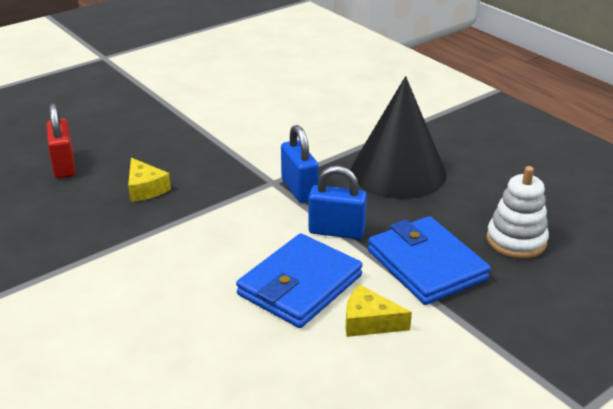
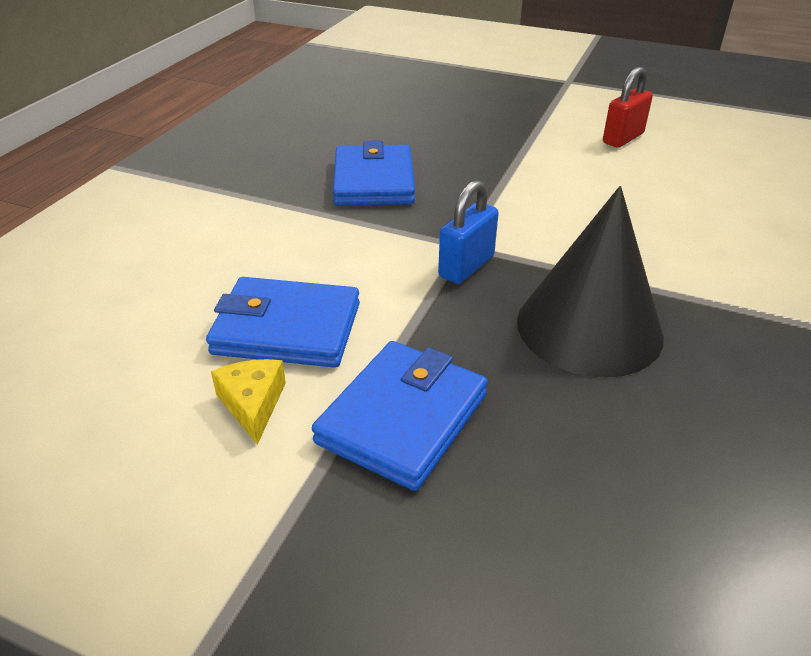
camera: 60 degrees right, 5 degrees up
red padlock [46,103,76,179] -> red padlock moved to [603,67,653,148]
yellow cheese [128,158,171,202] -> blue wallet [333,141,415,206]
blue padlock [308,166,367,239] -> none
white stacking toy [486,166,549,259] -> none

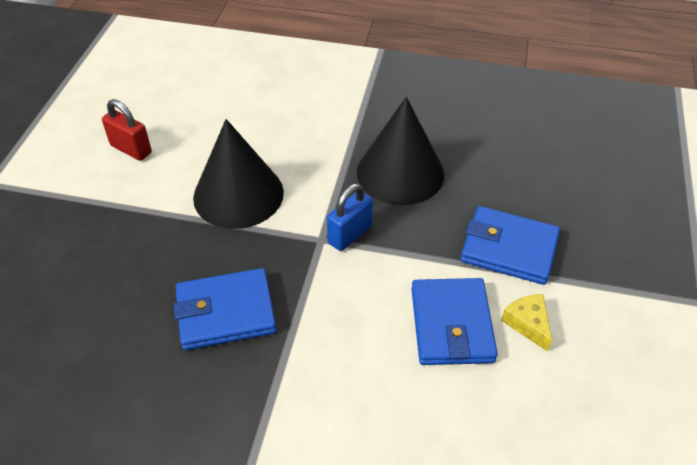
camera: 100 degrees left, 10 degrees up
yellow cheese [211,359,286,445] -> yellow cheese turned 90 degrees clockwise [501,294,552,352]
blue padlock [438,180,499,284] -> blue padlock turned 75 degrees counterclockwise [327,183,373,251]
none -> black cone [193,119,284,229]

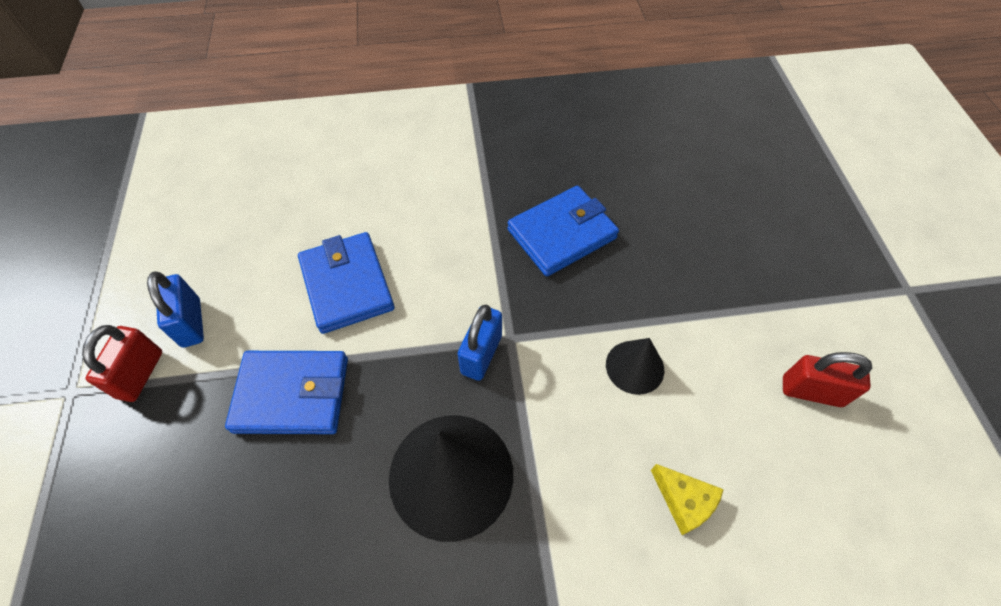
camera: 160 degrees right, 10 degrees up
black cone [193,119,284,229] -> black cone [606,338,664,395], size x0.52
yellow cheese [501,294,552,352] -> yellow cheese moved to [651,464,724,535]
none -> red padlock [82,325,162,402]
none -> blue padlock [147,272,204,348]

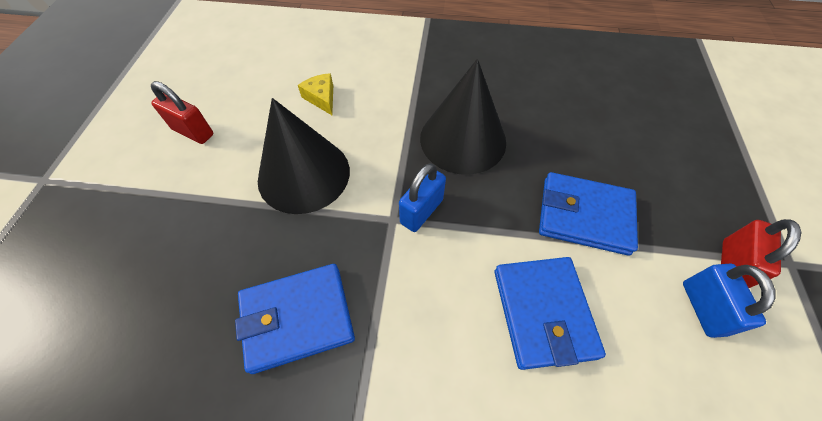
camera: 165 degrees left, 0 degrees up
black cone [606,338,664,395] -> black cone [258,98,350,214], size x1.93

